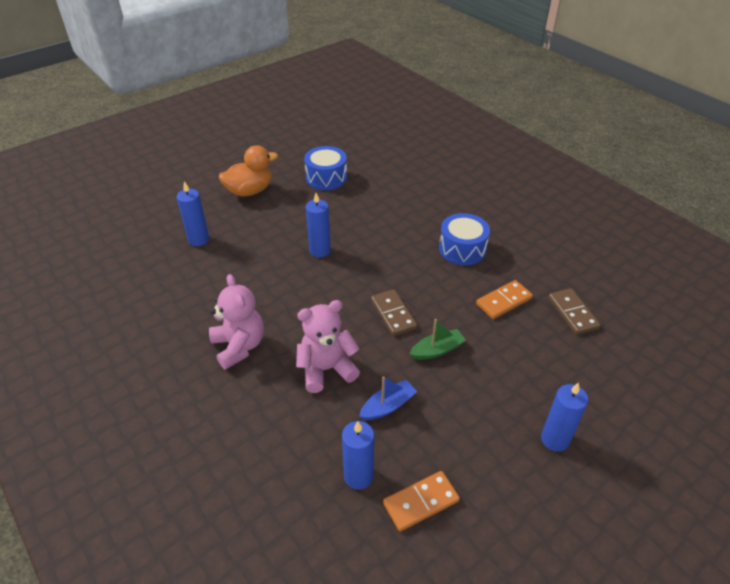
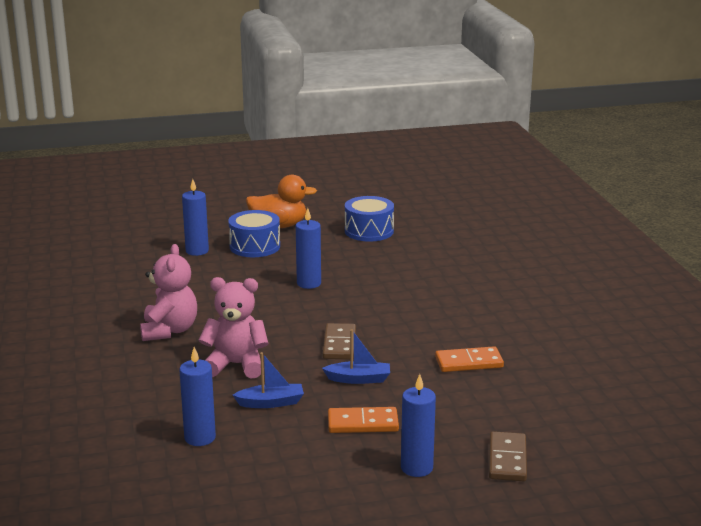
camera: 25 degrees right, 20 degrees down
orange domino [383,471,460,531] -> orange domino moved to [328,407,399,433]
green boat [409,319,466,360] -> blue boat [322,329,390,384]
blue drum [439,213,490,265] -> blue drum moved to [228,210,280,257]
brown domino [548,288,600,335] -> brown domino moved to [489,431,527,481]

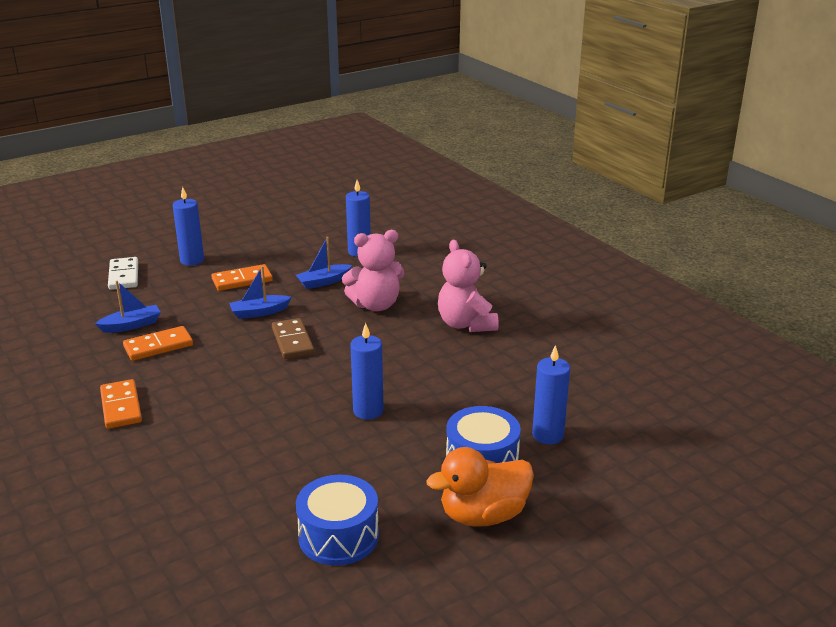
camera: 160 degrees right, 5 degrees up
brown domino [489,431,527,481] -> white domino [108,257,138,290]
none -> blue boat [95,281,161,333]
none -> orange domino [100,379,142,429]

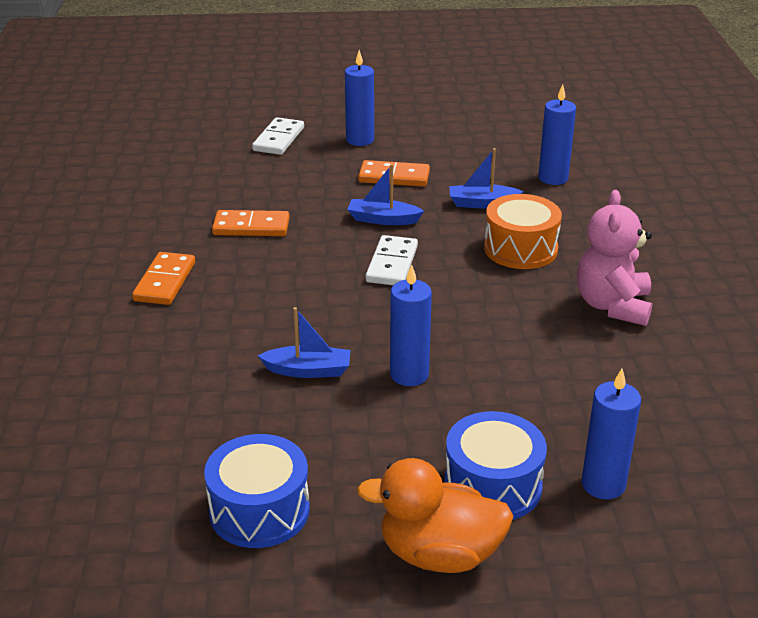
camera: 30 degrees right, 5 degrees up
blue boat [95,281,161,333] -> blue boat moved to [258,307,351,378]
brown domino [272,318,314,359] -> white domino [366,235,418,285]
pink teddy bear [342,230,404,311] -> orange drum [484,194,562,269]

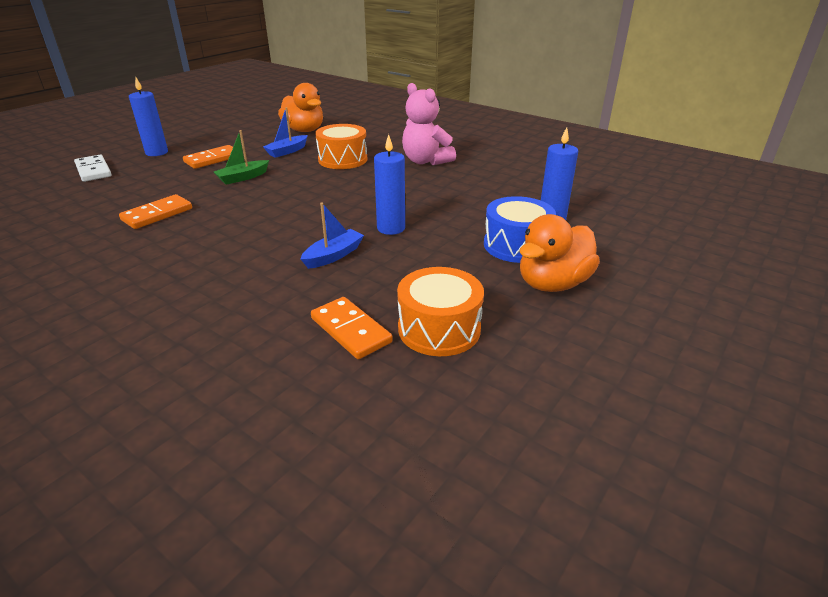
camera: 50 degrees left, 0 degrees up
orange domino [132,252,195,305] -> orange domino moved to [311,297,393,359]
blue drum [204,434,310,548] -> orange drum [397,267,484,356]
blue boat [347,164,424,225] -> green boat [214,130,269,185]
white domino [366,235,418,285] -> none
blue candle [538,85,576,185] -> orange duck [278,83,323,132]

